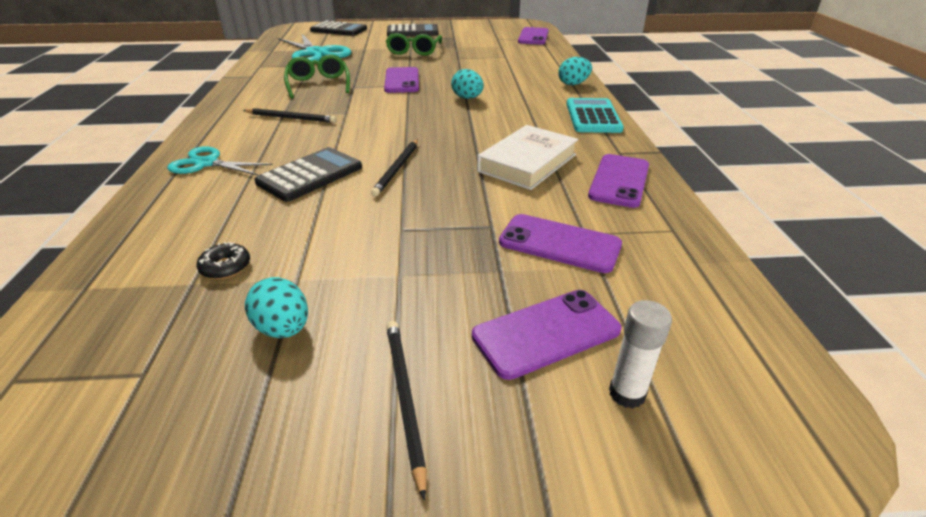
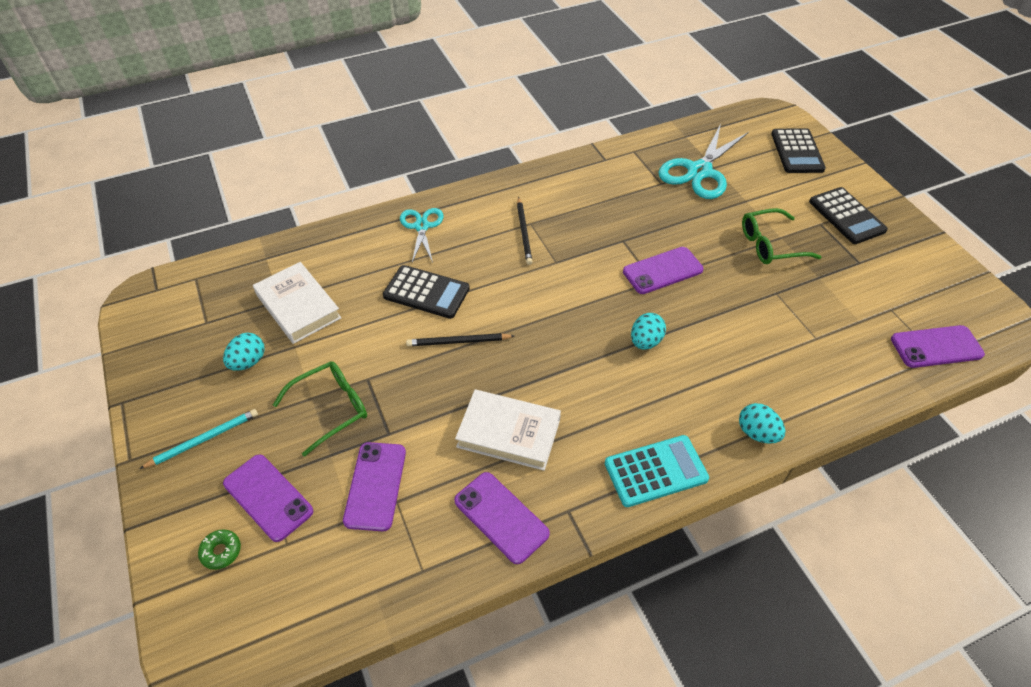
camera: 70 degrees right, 15 degrees up
black donut [196,242,250,279] -> white book [253,262,341,344]
green glasses [284,55,350,98] -> green glasses moved to [273,361,367,457]
black pencil [387,321,427,501] -> turquoise pencil [139,409,258,469]
purple phone [588,154,649,208] -> purple phone turned 45 degrees clockwise [454,472,550,564]
white glue stick [609,300,672,409] -> green donut [198,530,241,570]

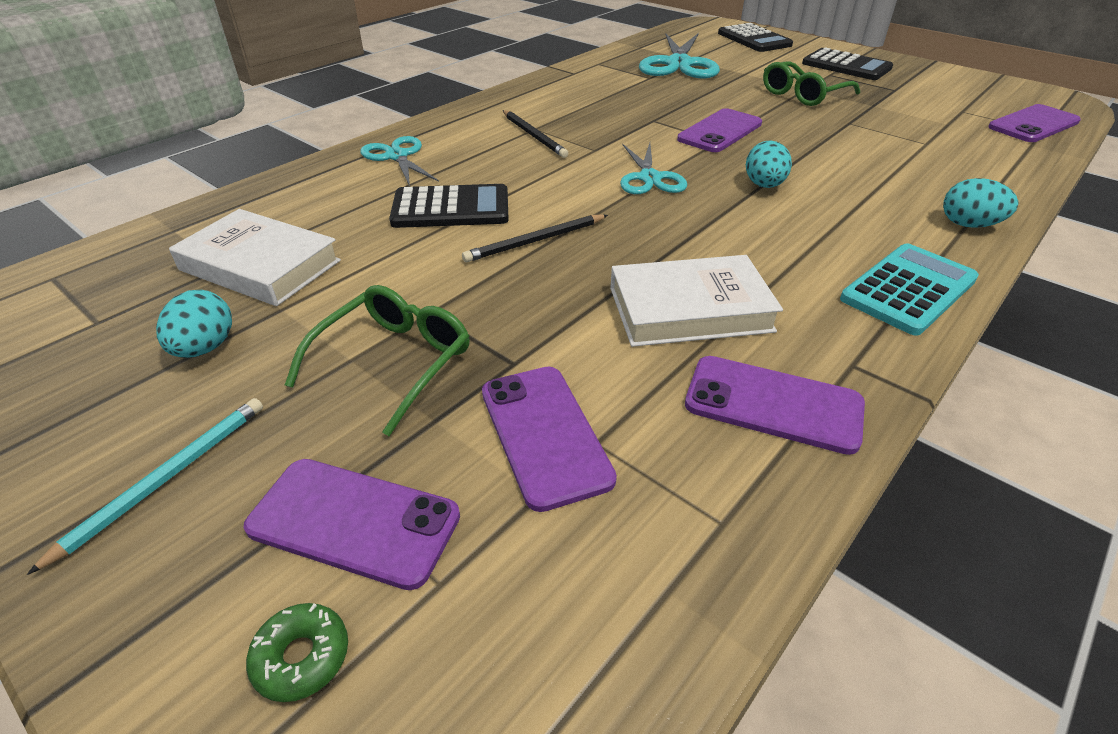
camera: 25 degrees left, 10 degrees down
none -> turquoise scissors [620,143,687,194]

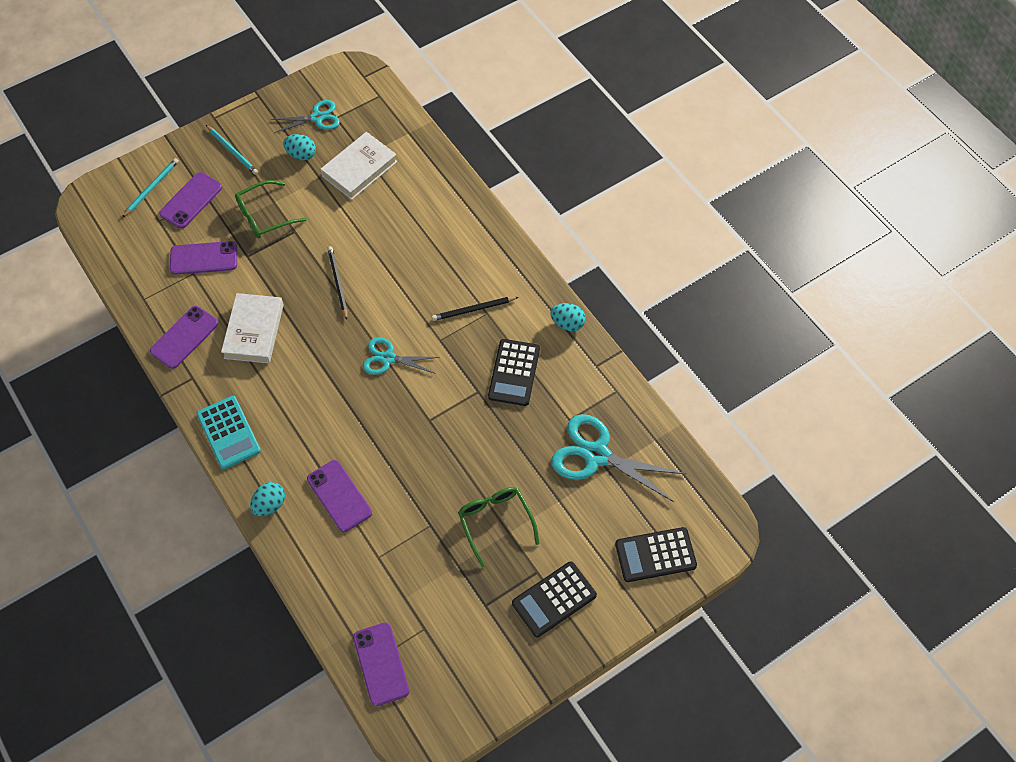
camera: 105 degrees right, 20 degrees up
green donut [246,603,348,702] -> turquoise pencil [122,158,179,218]
green glasses [285,285,470,436] -> green glasses turned 105 degrees clockwise [235,180,307,238]
turquoise scissors [360,136,439,187] -> turquoise scissors moved to [271,100,340,133]
black calculator [389,184,509,228] -> black calculator moved to [488,339,540,406]
purple phone [677,108,762,152] -> purple phone moved to [307,460,372,532]
turquoise egg [746,140,792,188] -> turquoise egg moved to [550,303,586,331]

